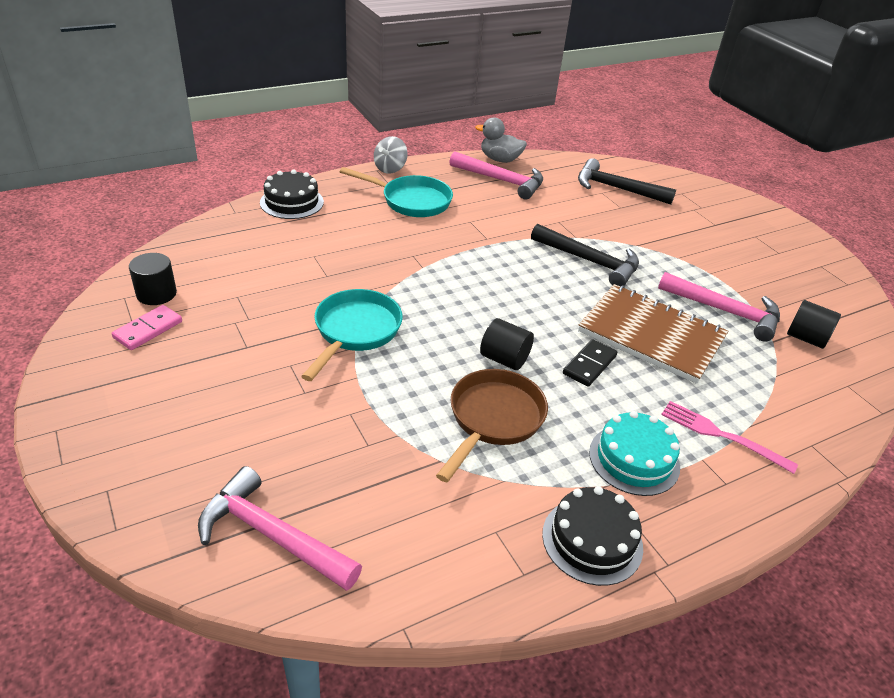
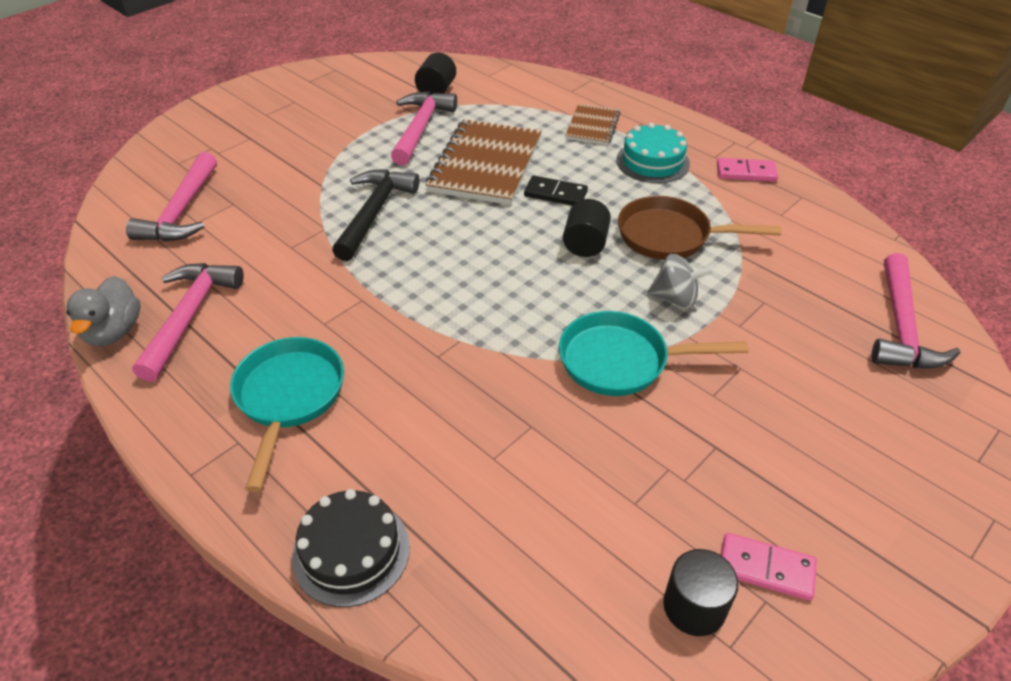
camera: 105 degrees left, 5 degrees up
grey spinning top [374,136,408,174] -> grey spinning top moved to [648,254,714,308]
black cake [542,486,643,586] -> pink domino [717,158,778,182]
black hammer [578,158,676,205] -> pink hammer [126,152,217,242]
pink fork [661,401,798,474] -> brown notebook [565,104,621,145]

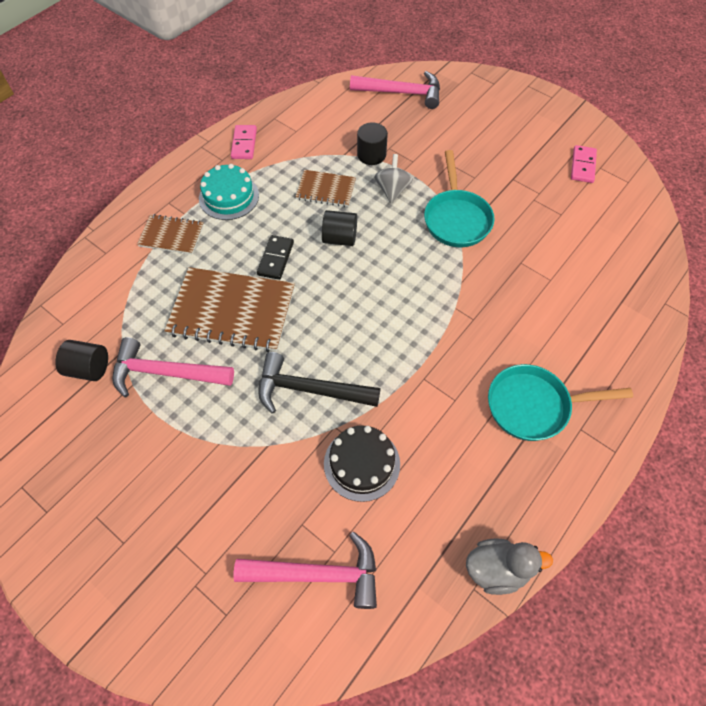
camera: 95 degrees left, 15 degrees up
pink hammer [132,263,244,382] -> none
black cake [292,489,410,607] -> black cake moved to [324,425,400,502]
brown pan [618,196,781,260] -> brown notebook [295,170,356,207]
black cylinder [663,549,738,636] -> black cylinder moved to [357,122,388,165]

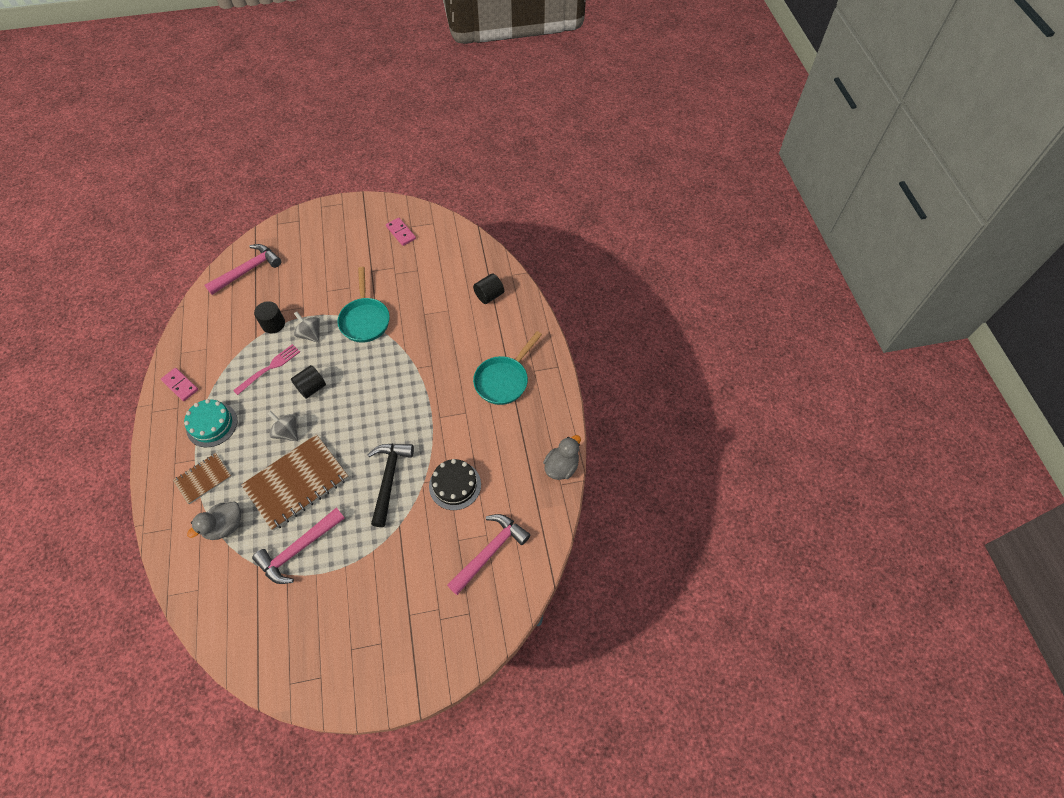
camera: 50 degrees left, 0 degrees up
black cylinder [55,340,108,381] -> black cylinder moved to [473,273,504,304]
black domino [257,235,294,280] -> grey spinning top [267,411,298,441]
black hammer [258,352,381,414] -> black hammer turned 135 degrees clockwise [368,444,414,527]
brown notebook [295,170,356,207] -> pink fork [233,344,300,395]
turquoise pan [424,150,495,247] -> turquoise pan turned 45 degrees clockwise [337,267,390,343]
none -> grey duck [187,502,241,540]

